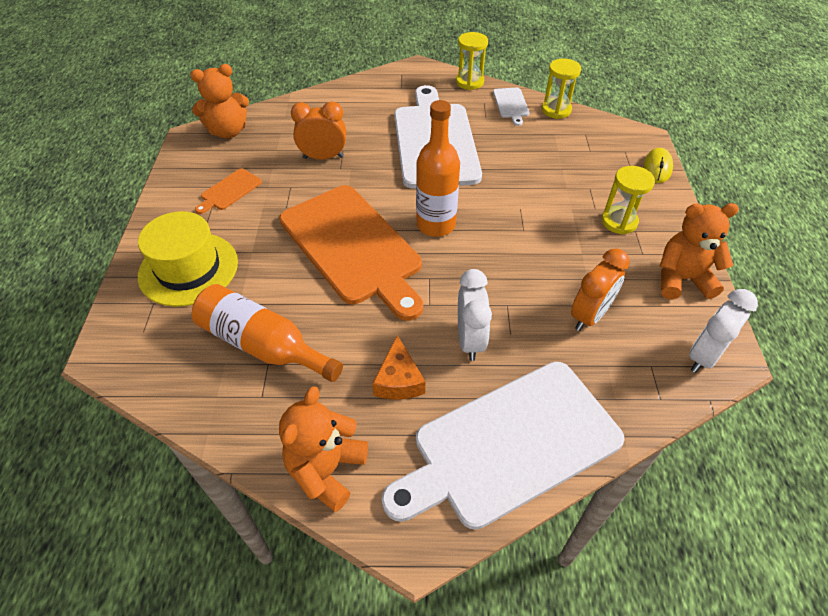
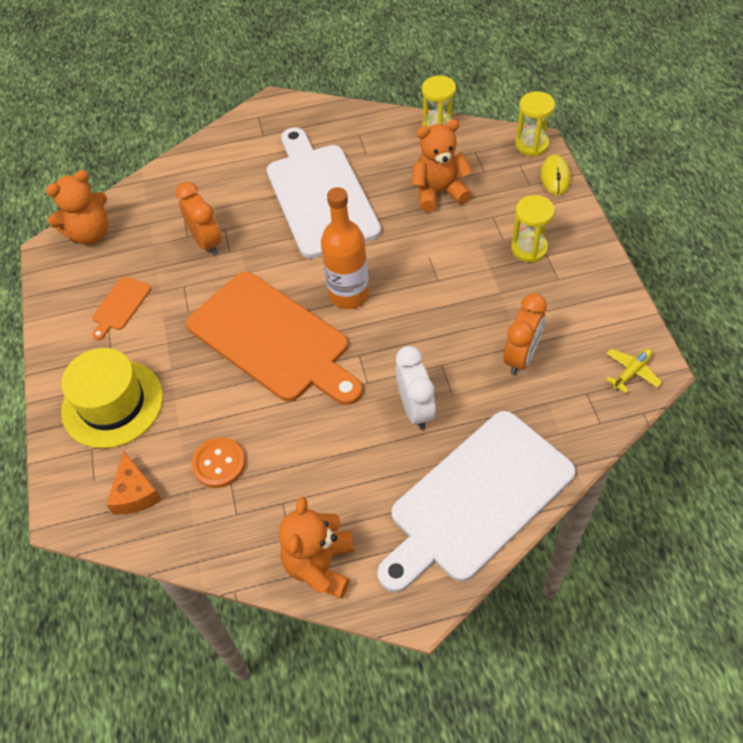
camera: 10 degrees left, 5 degrees up
orange bottle [192,284,343,382] -> orange button [192,437,245,488]
orange clock [291,101,346,160] -> orange clock turned 75 degrees clockwise [176,182,221,256]
orange cheese [372,335,425,400] -> orange cheese moved to [106,451,162,515]
yellow hourglass [456,32,488,90] -> yellow hourglass moved to [515,91,555,156]
white cutting board [493,88,530,126] -> none
orange teddy bear [660,203,739,299] -> orange teddy bear moved to [412,119,472,212]
white clock [689,289,758,373] -> yellow plane [606,348,662,393]

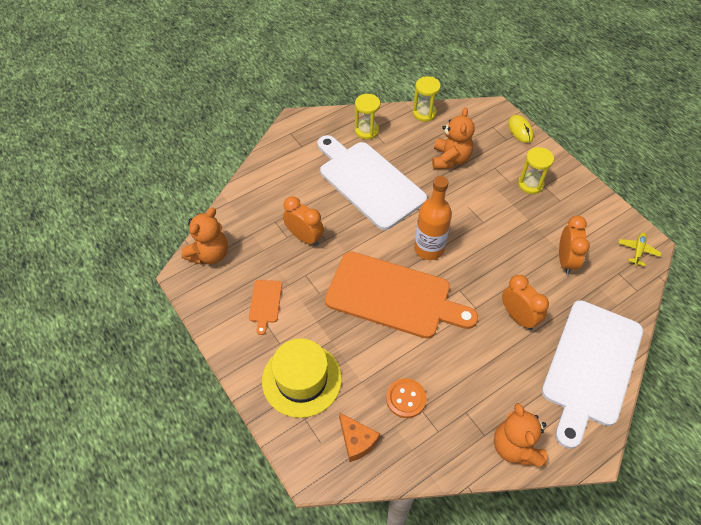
camera: 25 degrees left, 0 degrees up
white clock [396,346,436,430] -> orange clock [502,275,549,330]
orange teddy bear [412,119,472,212] -> orange teddy bear turned 135 degrees clockwise [432,108,475,169]
yellow hourglass [515,91,555,156] -> yellow hourglass moved to [355,94,380,139]

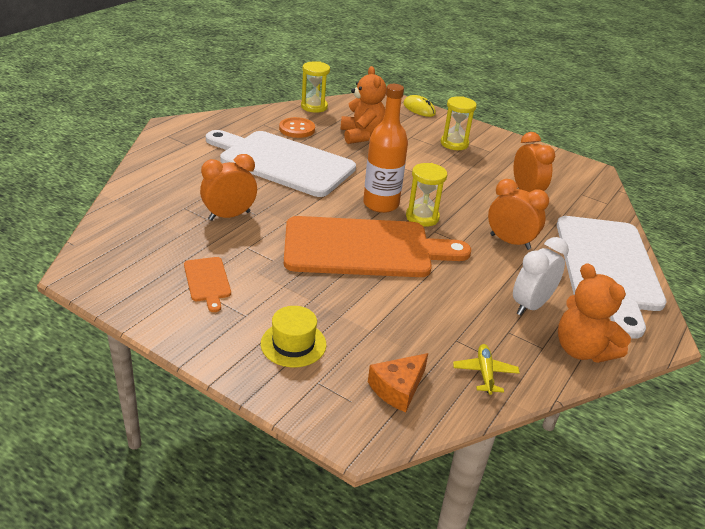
camera: 25 degrees left, 20 degrees down
orange teddy bear [181,208,228,265] -> none
yellow hat [262,338,342,418] -> yellow hat [261,306,326,367], size x0.59
orange clock [283,196,324,246] -> orange clock turned 45 degrees counterclockwise [200,154,257,221]
orange cheese [339,412,380,462] -> orange cheese turned 105 degrees clockwise [368,353,428,412]
yellow hourglass [355,94,380,139] -> yellow hourglass moved to [406,163,447,227]
orange button [386,378,427,418] -> orange button moved to [279,117,315,138]
yellow plane [619,232,661,266] -> yellow plane moved to [453,344,520,395]
none -> white clock [513,237,569,316]

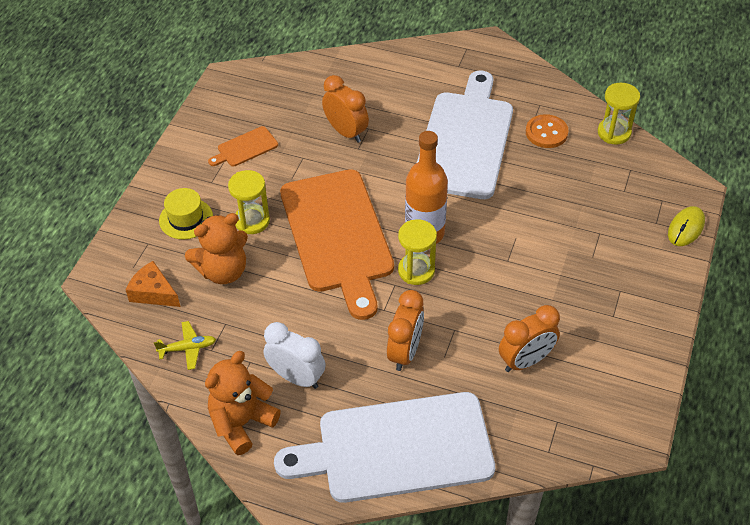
camera: 80 degrees right, 15 degrees up
orange teddy bear [341,66,386,144] -> orange teddy bear moved to [185,213,248,284]
yellow hourglass [441,96,477,150] -> yellow hourglass moved to [228,170,270,234]

